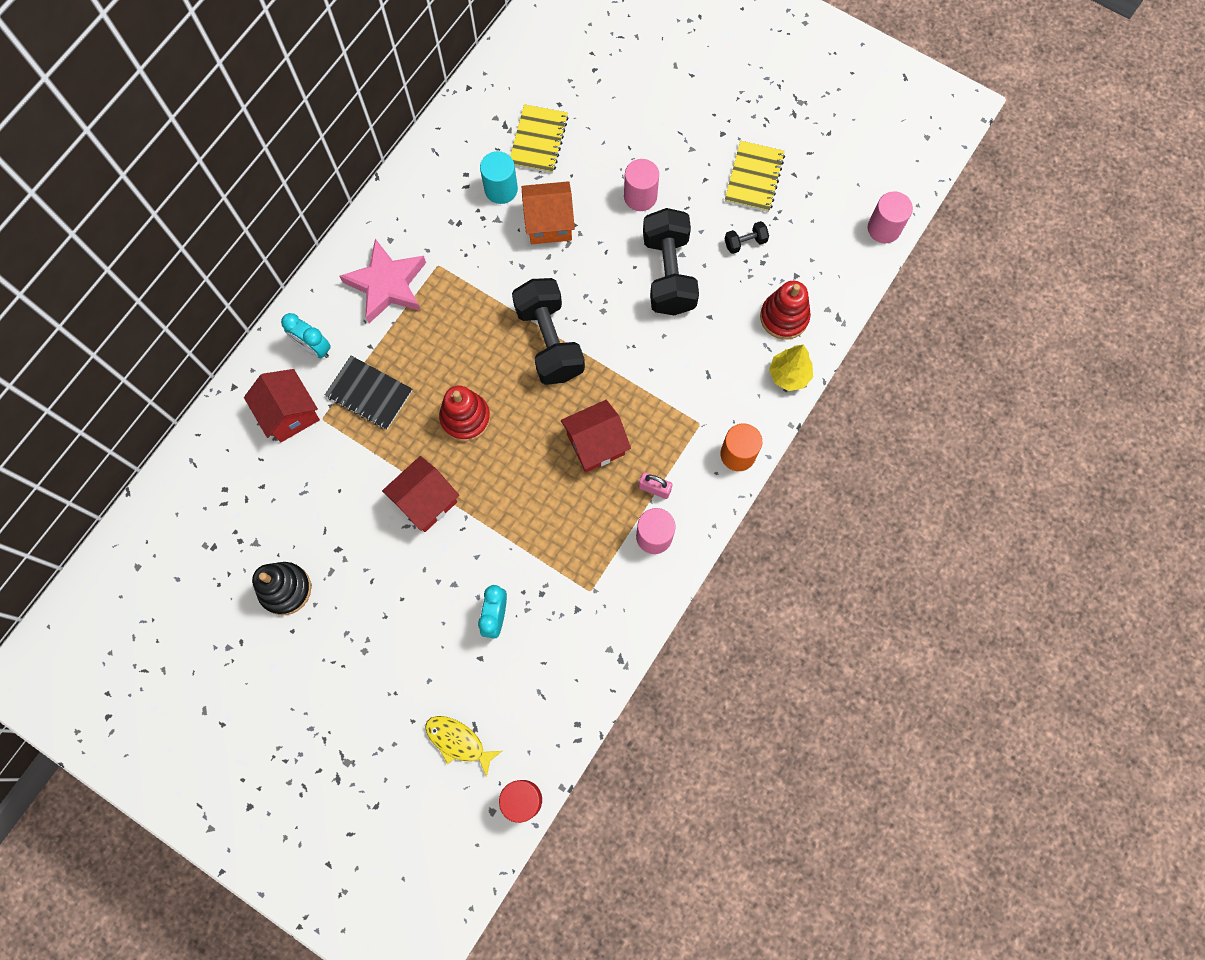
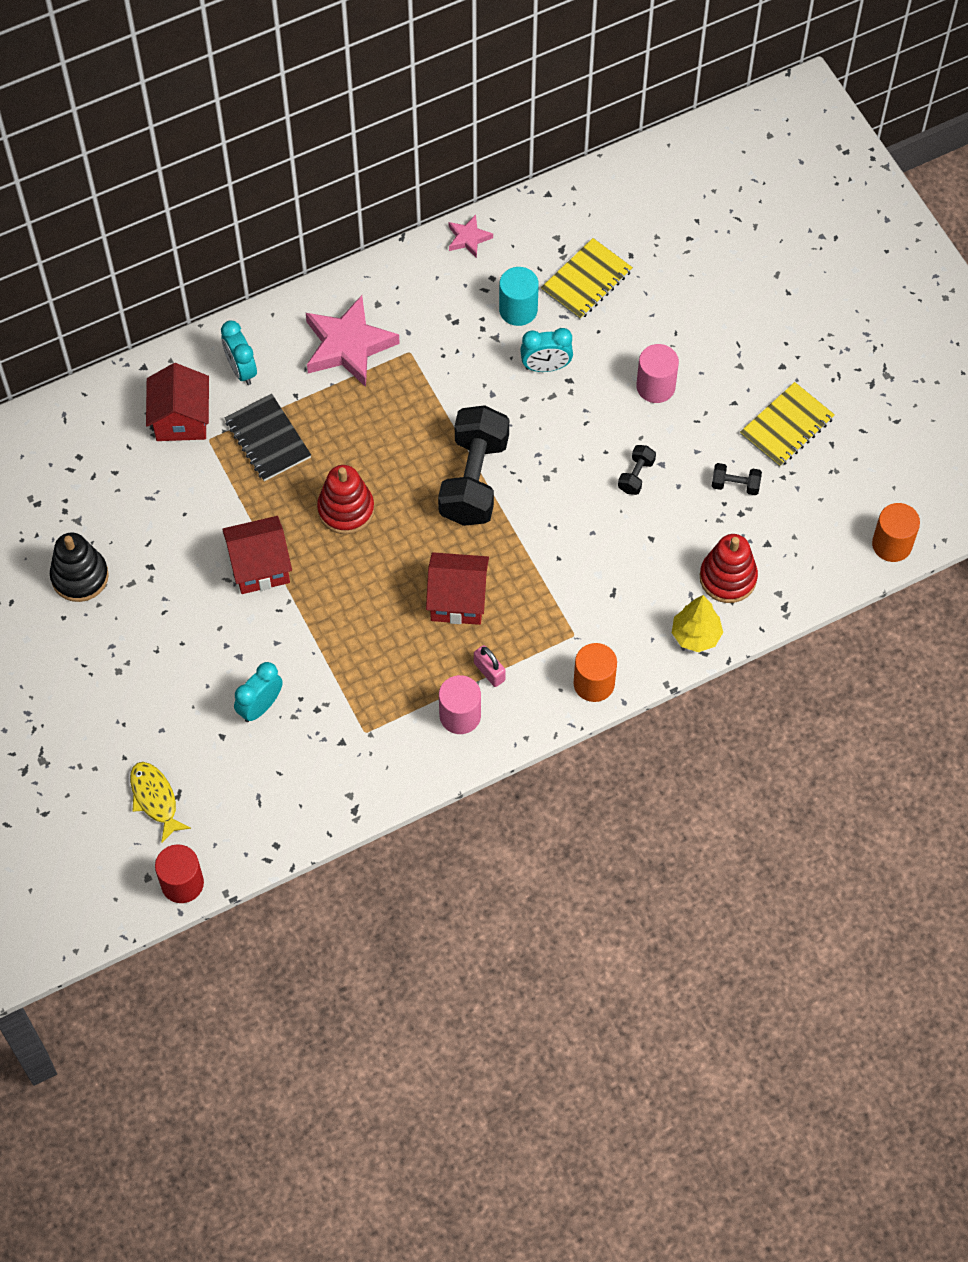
camera: 30 degrees right, 10 degrees down
orange house [522,181,575,244] -> turquoise clock [520,328,573,372]
black dumbbell [643,208,699,315] -> black dumbbell [618,445,656,495], size x0.43
pink cylinder [868,191,913,243] -> orange cylinder [872,503,920,562]
none -> pink star [449,215,493,258]

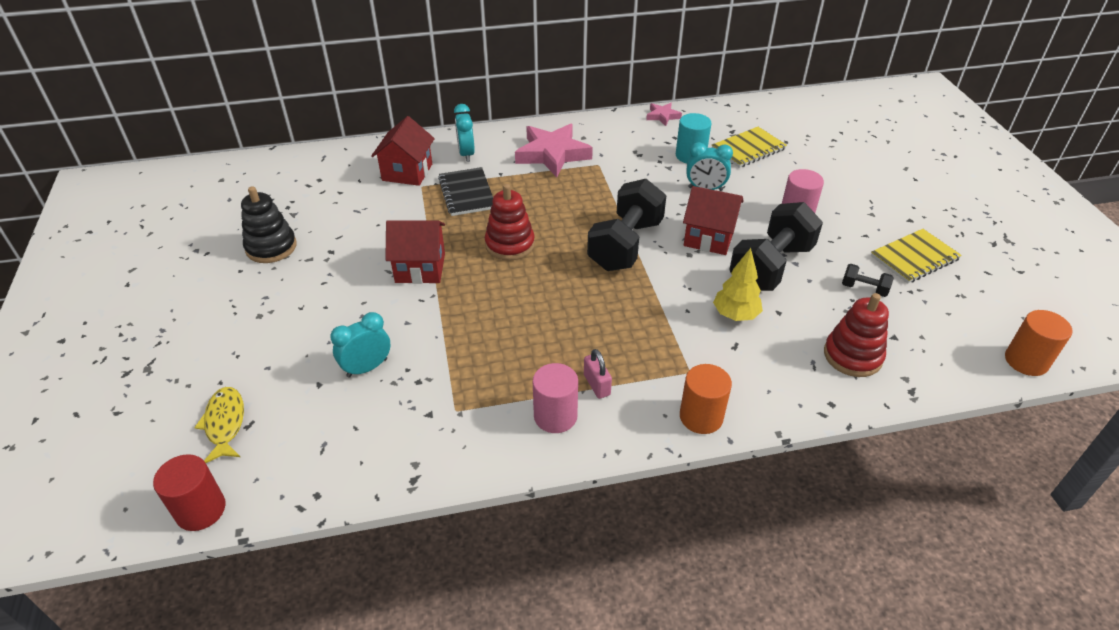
camera: 15 degrees right, 20 degrees down
red house [426,552,489,625] -> red house moved to [683,186,744,255]
black dumbbell [618,445,656,495] -> black dumbbell [729,202,823,291], size x2.33
yellow tree [672,595,723,652] -> yellow tree moved to [713,248,763,321]

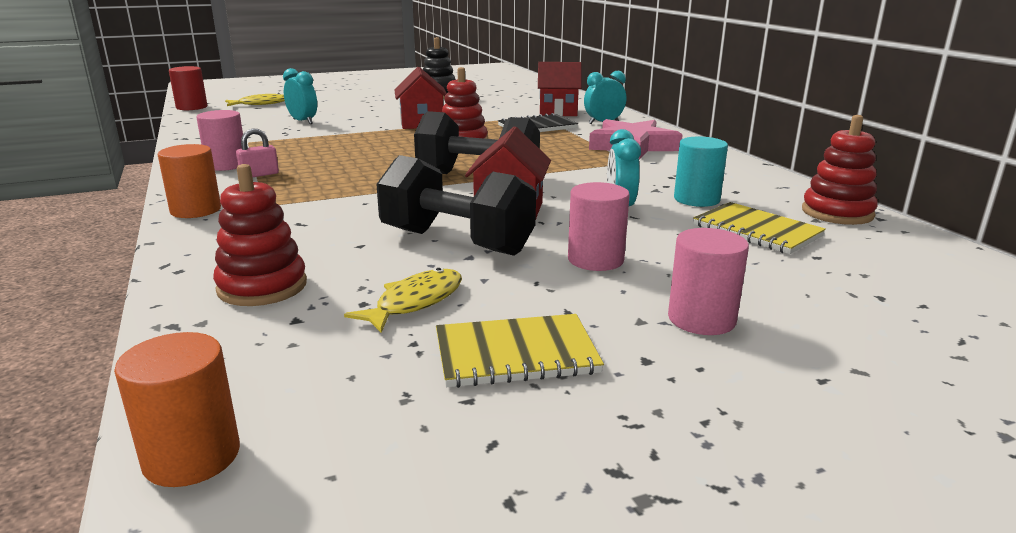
camera: 80 degrees right, 20 degrees down
pink star [646,103,682,126] -> none
yellow tree [713,248,763,321] -> none
black dumbbell [842,264,894,297] -> yellow fish [344,268,462,333]
yellow notebook [871,229,962,283] -> yellow notebook turned 60 degrees counterclockwise [436,314,604,388]
none -> pink cylinder [668,228,749,335]
none -> red stacking toy [802,115,878,225]

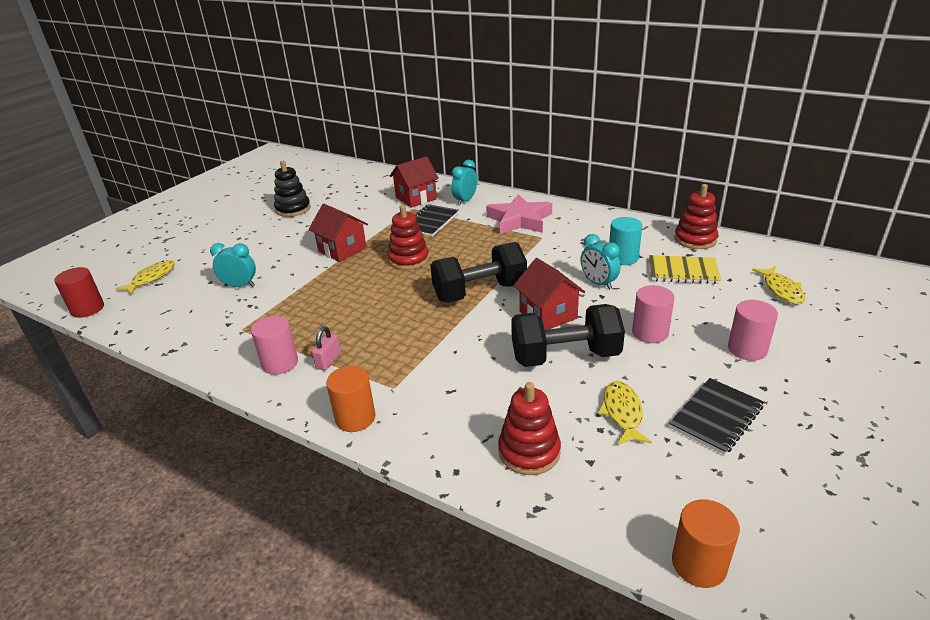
camera: 35 degrees left, 10 degrees up
yellow notebook [436,314,604,388] -> black notebook [669,378,764,455]
none -> yellow fish [752,266,805,305]

